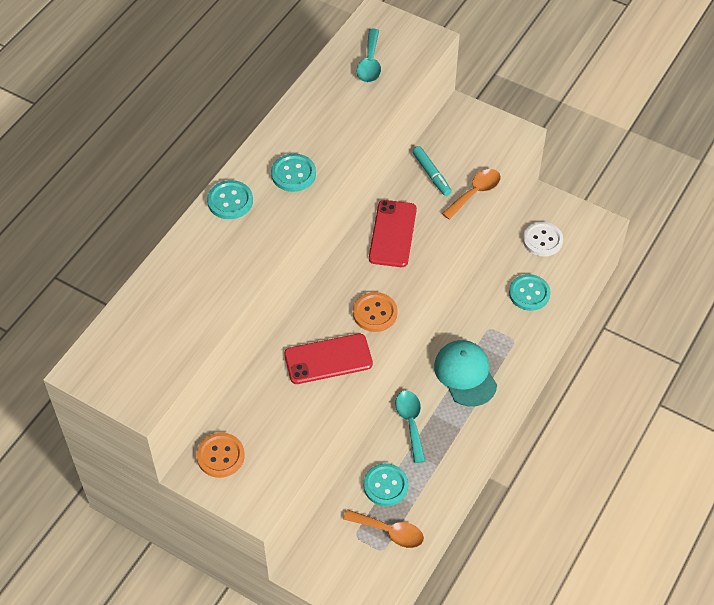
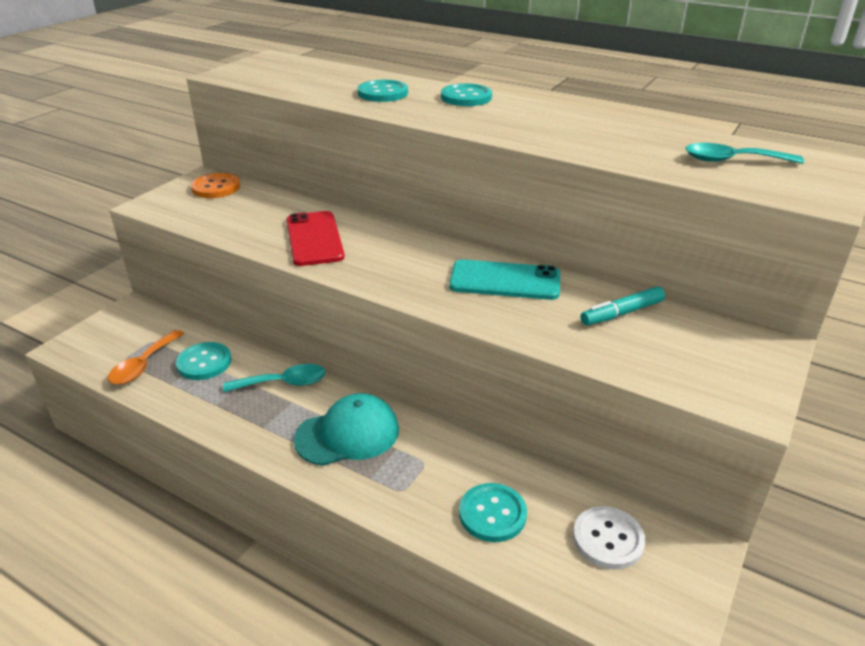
camera: 90 degrees right, 20 degrees down
turquoise button [271,154,316,192] -> turquoise button moved to [358,80,408,102]
orange button [353,292,398,332] -> none
red phone [369,200,417,267] -> turquoise phone [449,259,560,300]
orange spoon [442,169,501,220] -> none

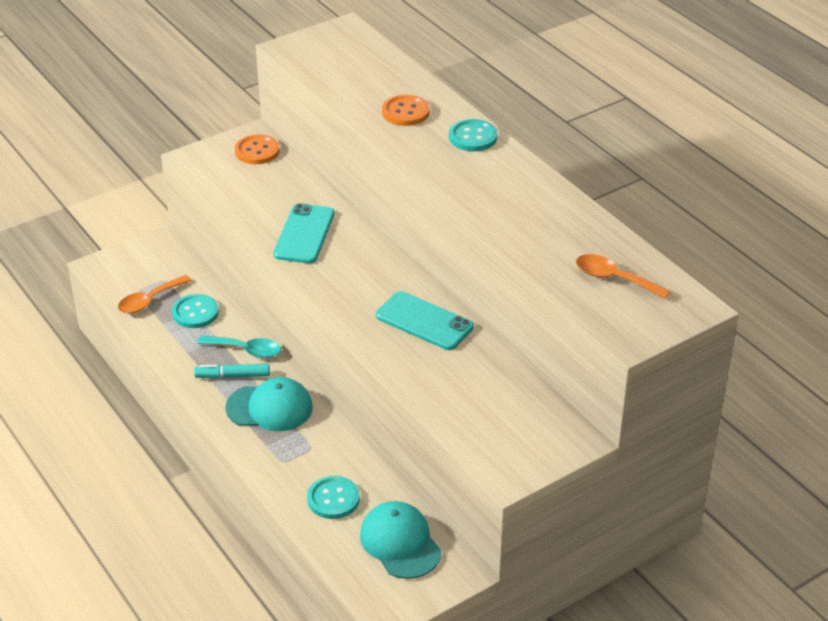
camera: 25 degrees right, 5 degrees up
red phone [286,211,345,266] -> turquoise phone [273,203,335,263]
turquoise button [358,80,408,102] -> orange button [382,95,430,126]
white button [573,506,646,569] -> turquoise cap [360,501,441,579]
turquoise marker [581,286,665,325] -> turquoise marker moved to [194,364,270,379]
turquoise spoon [685,143,804,164] -> orange spoon [576,254,670,299]

